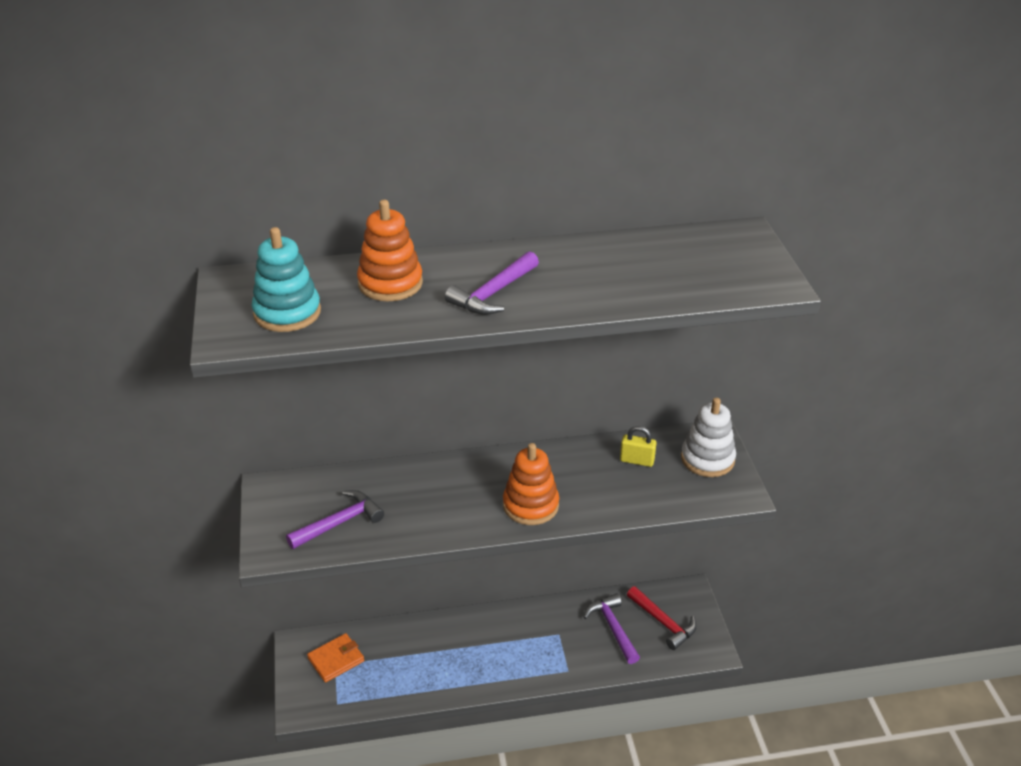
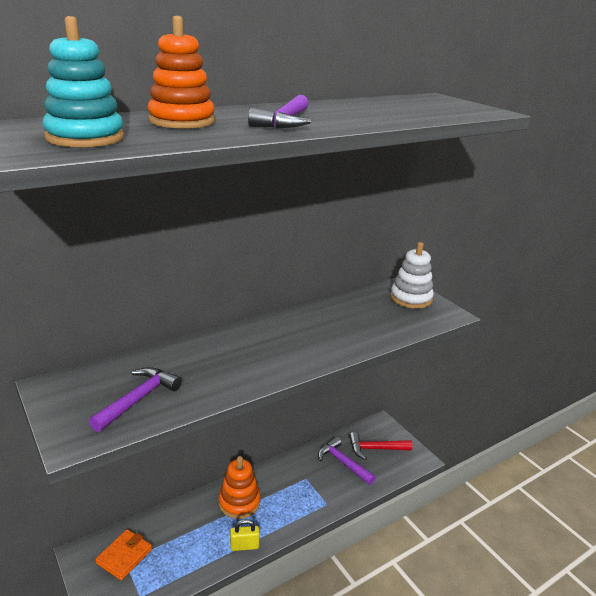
camera: 25 degrees left, 10 degrees down
orange stacking toy [503,443,559,525] -> orange stacking toy moved to [218,456,261,519]
yellow padlock [620,426,656,467] -> yellow padlock moved to [230,519,260,551]
red hammer [627,586,697,650] -> red hammer turned 150 degrees clockwise [349,432,413,460]

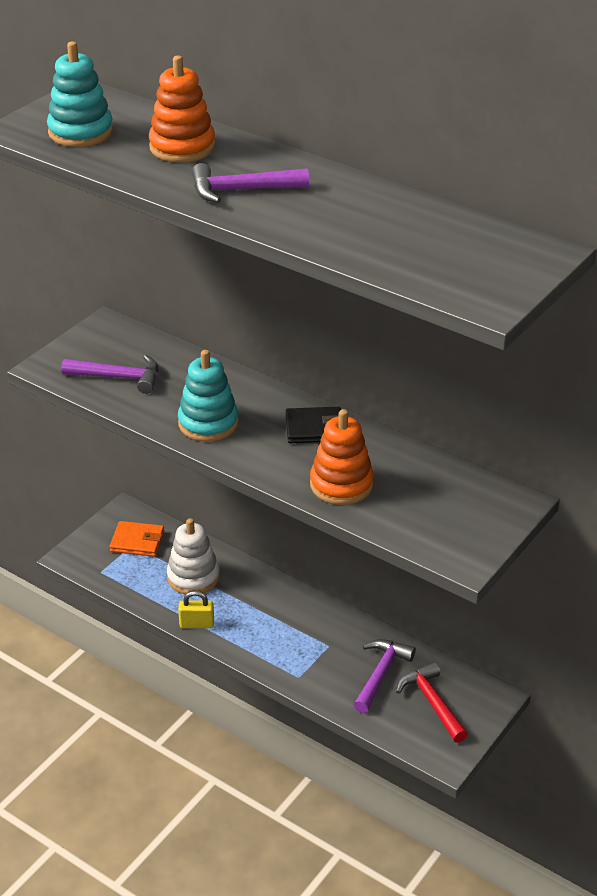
camera: 70 degrees right, 10 degrees up
orange stacking toy [218,456,261,519] -> orange stacking toy moved to [310,409,374,505]
yellow padlock [230,519,260,551] -> yellow padlock turned 60 degrees counterclockwise [178,591,214,628]
white stacking toy [390,242,434,309] -> white stacking toy moved to [167,518,220,595]
none -> turquoise stacking toy [178,350,239,442]
none -> black wallet [286,407,341,443]

